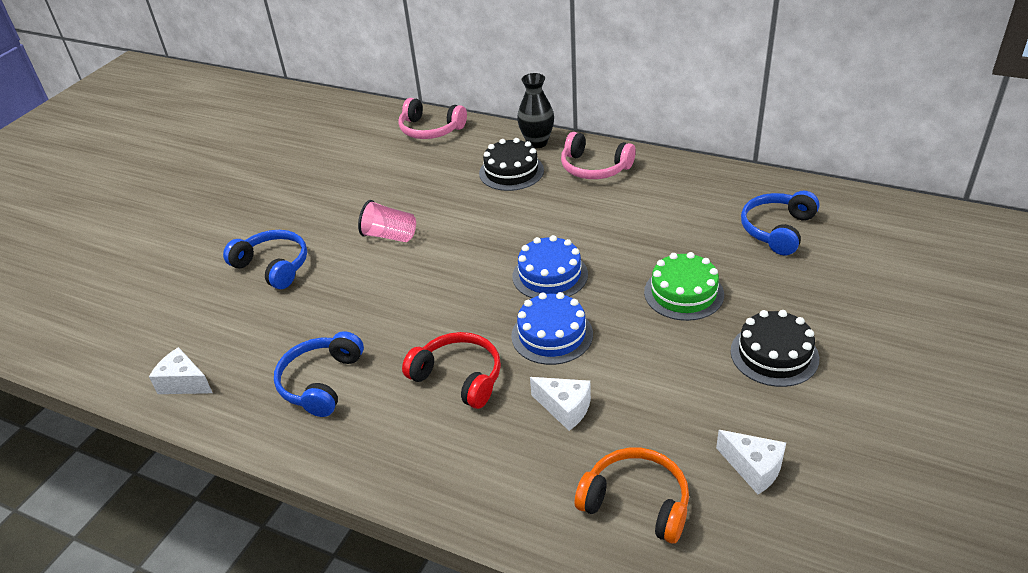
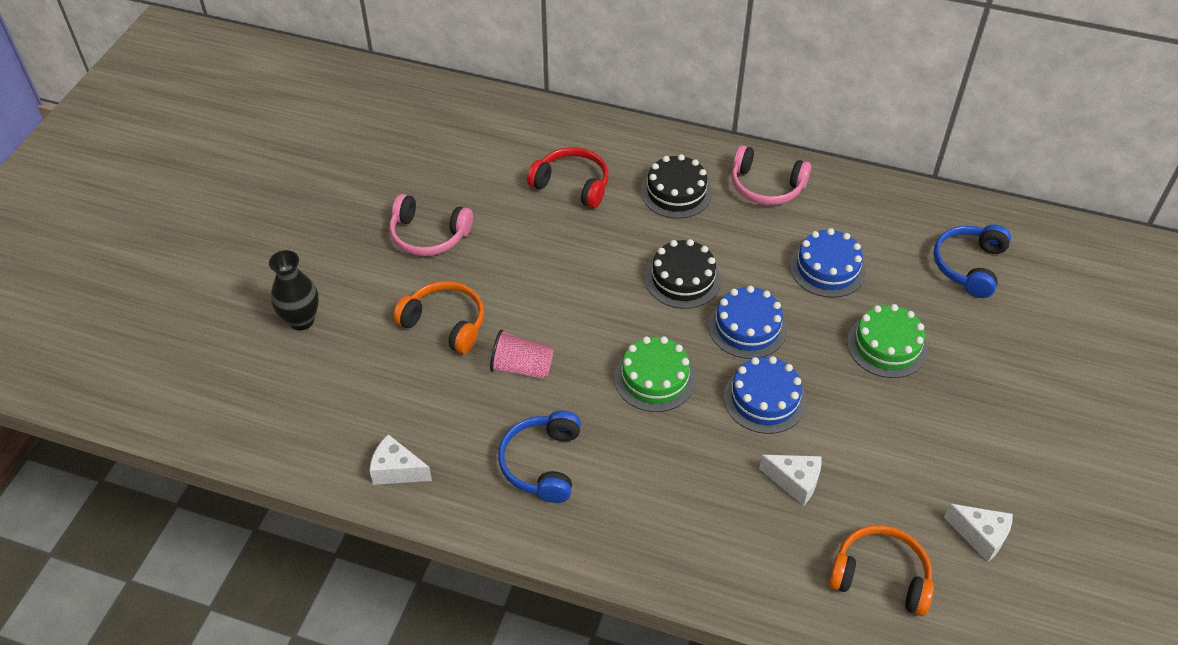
camera: 10 degrees left, 10 degrees up
blue headphones [223,230,307,289] -> orange headphones [393,281,484,354]
pink cup [358,200,416,242] -> pink cup moved to [490,330,553,379]
pink headphones [398,98,467,139] -> pink headphones moved to [390,194,473,256]
red headphones [402,332,501,409] -> red headphones moved to [527,147,609,208]
black vase [517,73,554,148] -> black vase moved to [269,250,319,330]
black cake [730,310,819,387] -> black cake moved to [645,239,721,309]
none -> green cake [615,336,696,412]
none -> blue cake [790,228,866,298]

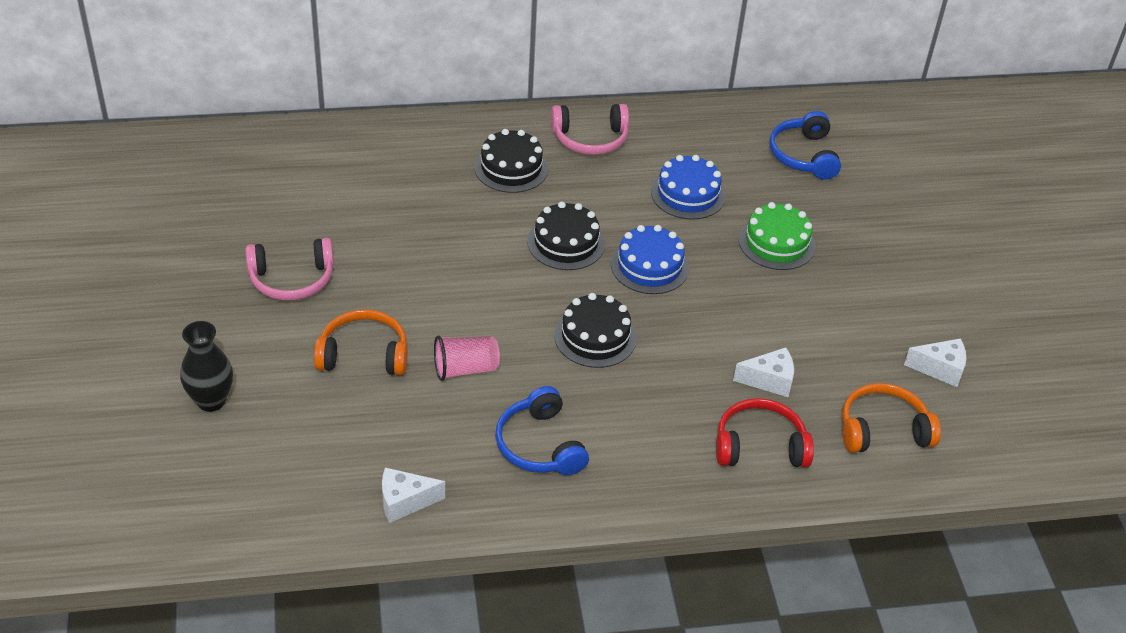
camera: 30 degrees left, 5 degrees down
red headphones [527,147,609,208] -> red headphones moved to [716,398,814,467]
green cake [615,336,696,412] -> black cake [554,293,637,368]
blue cake [724,356,806,434] -> none

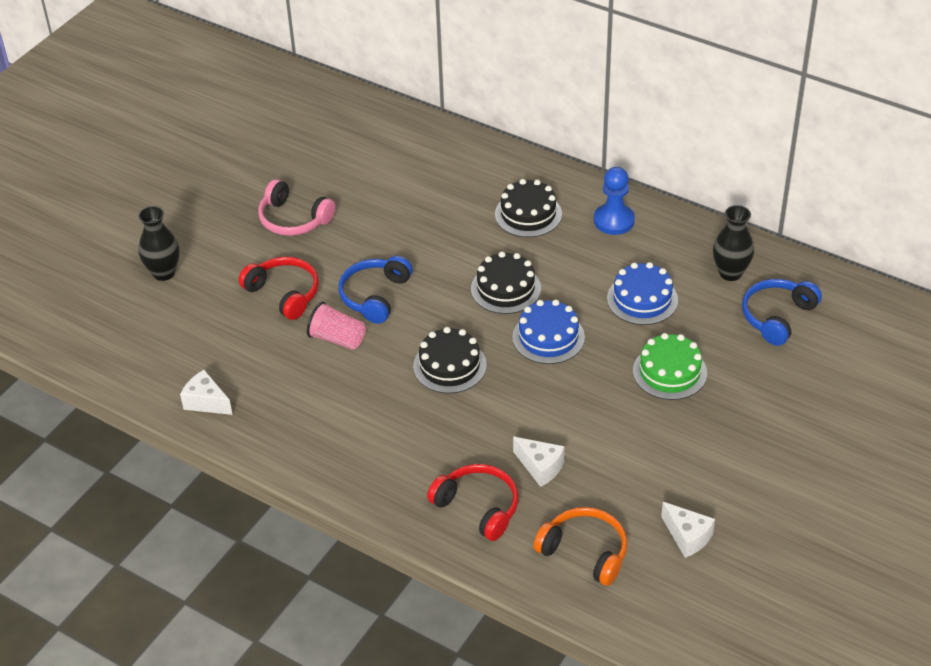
camera: 45 degrees right, 0 degrees up
orange headphones [314,309,408,375] -> red headphones [239,257,319,320]
blue headphones [495,386,589,475] -> blue headphones moved to [338,256,413,324]
pink headphones [551,104,629,155] -> blue pawn [594,167,635,235]
none -> black vase [713,205,754,281]

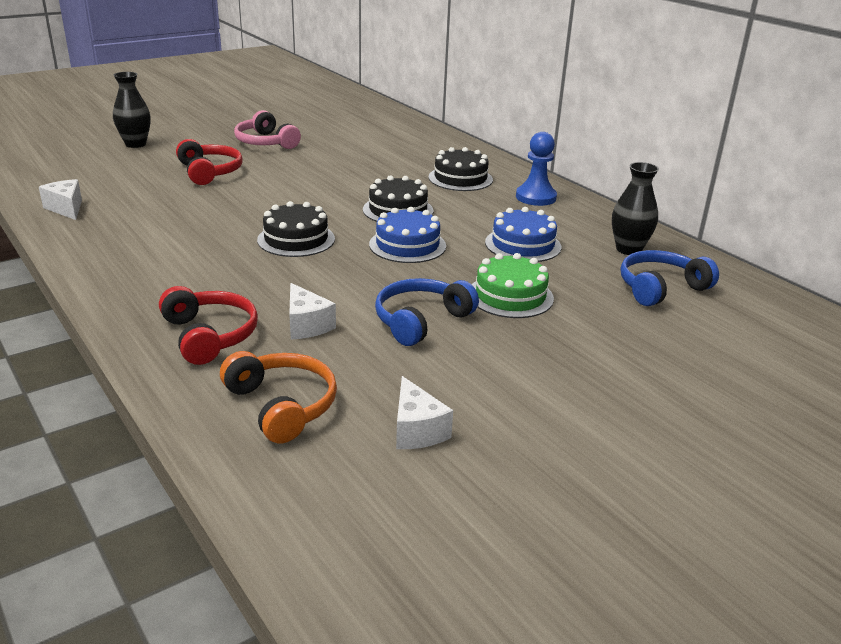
camera: 20 degrees right, 15 degrees down
pink cup [307,301,366,350] -> none
blue headphones [338,256,413,324] -> blue headphones moved to [375,278,479,346]

